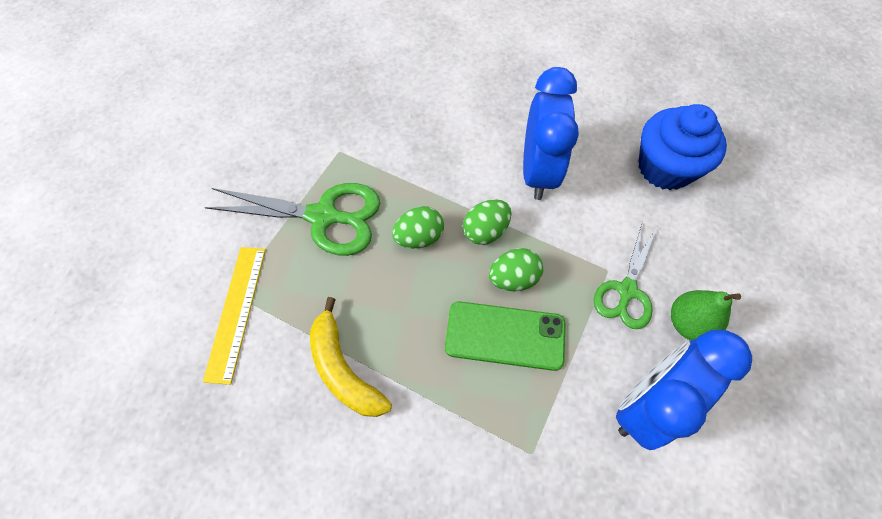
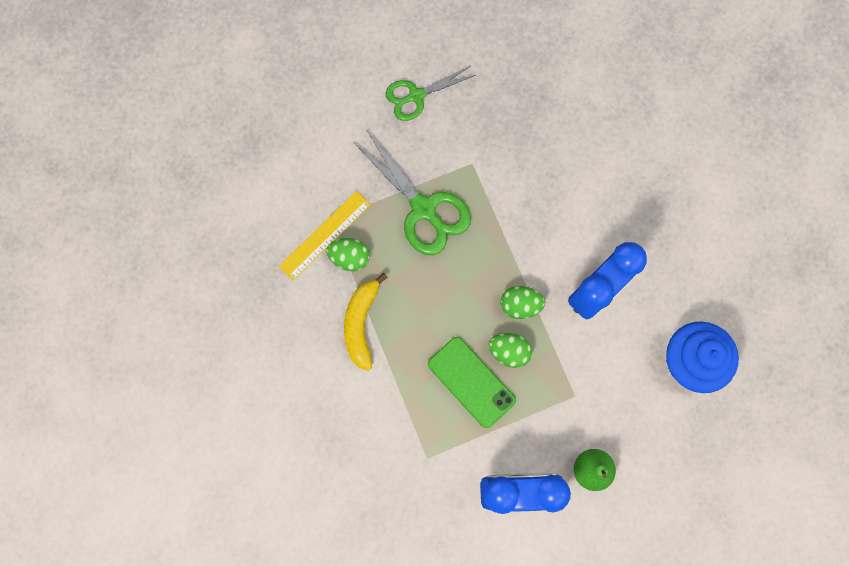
camera: 40 degrees right, 15 degrees up
green egg [392,206,444,248] -> green egg moved to [326,238,370,271]
green scissors [594,222,657,329] -> green scissors moved to [386,66,476,121]

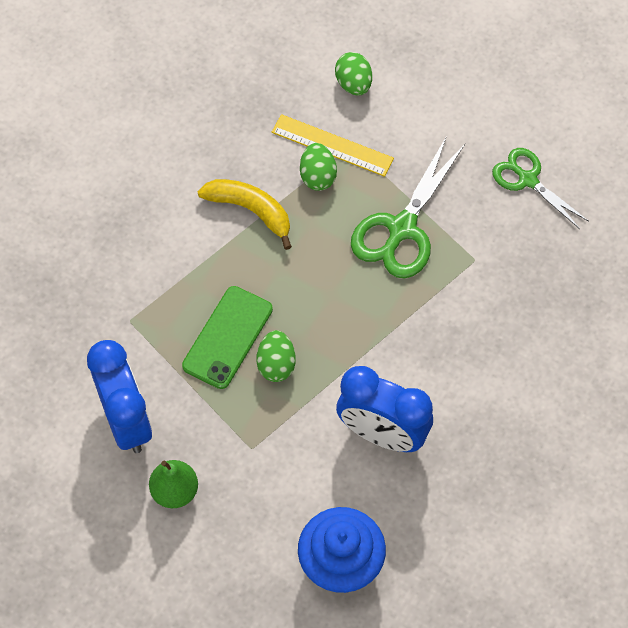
camera: 70 degrees right, 15 degrees down
yellow banana [344,272,388,371] -> yellow banana turned 45 degrees clockwise [197,179,292,250]
green egg [500,286,545,319] -> green egg moved to [335,52,372,95]

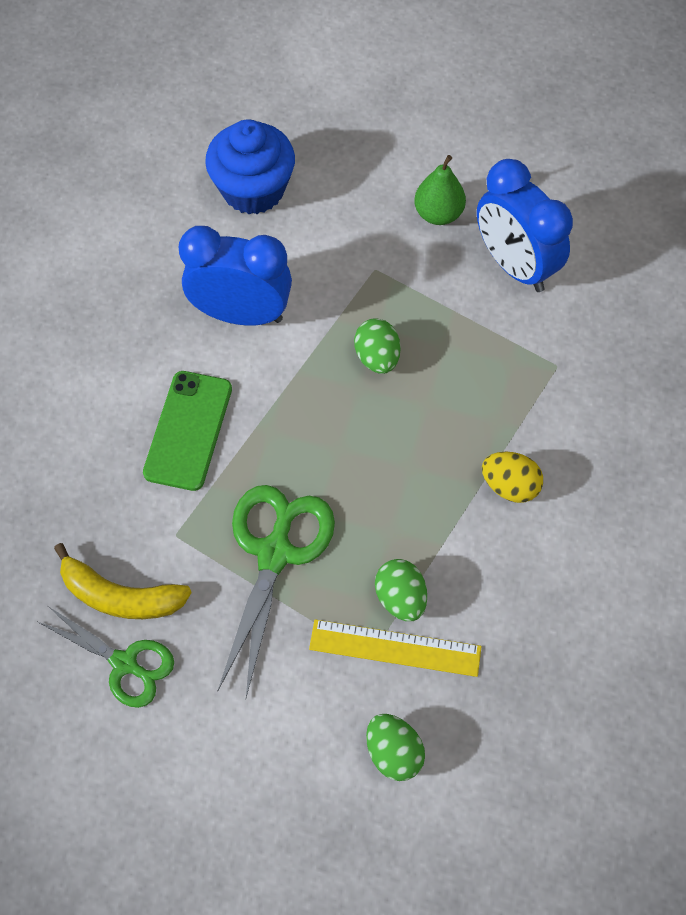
camera: 165 degrees right, 0 degrees up
green phone [182,286,273,389] -> green phone moved to [143,371,232,491]
yellow banana [197,179,292,250] -> yellow banana moved to [54,543,192,619]
none -> yellow egg [482,452,543,503]

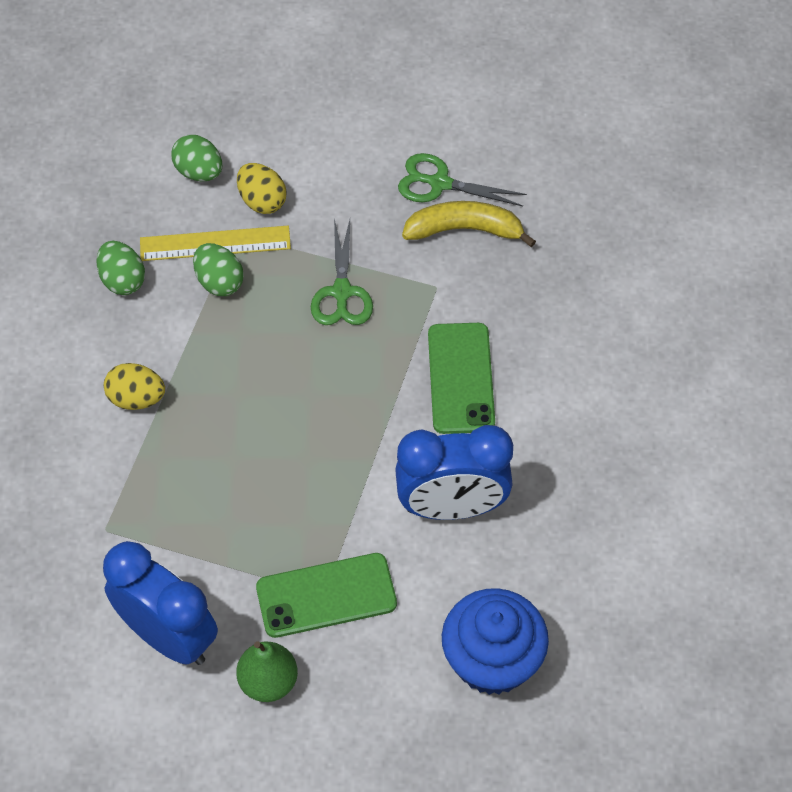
camera: 165 degrees right, 5 degrees down
green scissors [218,485,335,697] -> green scissors [311,219,373,325], size x0.65
green egg [354,318,401,374] -> green egg moved to [96,241,145,295]
none -> yellow egg [237,163,287,214]
none -> green phone [256,553,397,638]

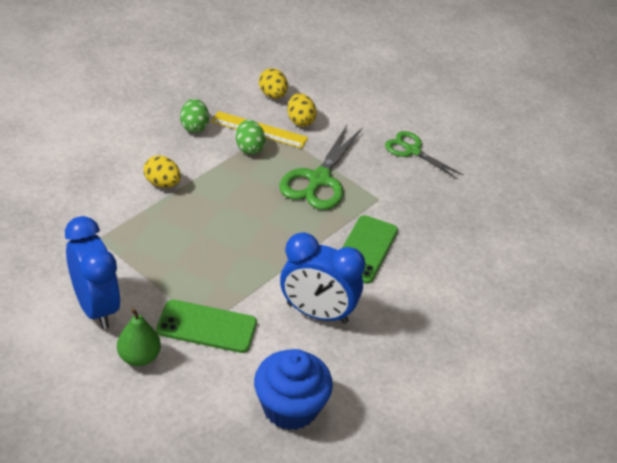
camera: 20 degrees right, 15 degrees down
green egg [171,135,222,181] -> yellow egg [259,68,288,99]
green scissors [311,219,373,325] -> green scissors [279,125,362,210], size x1.54
yellow banana [402,201,536,248] -> none

